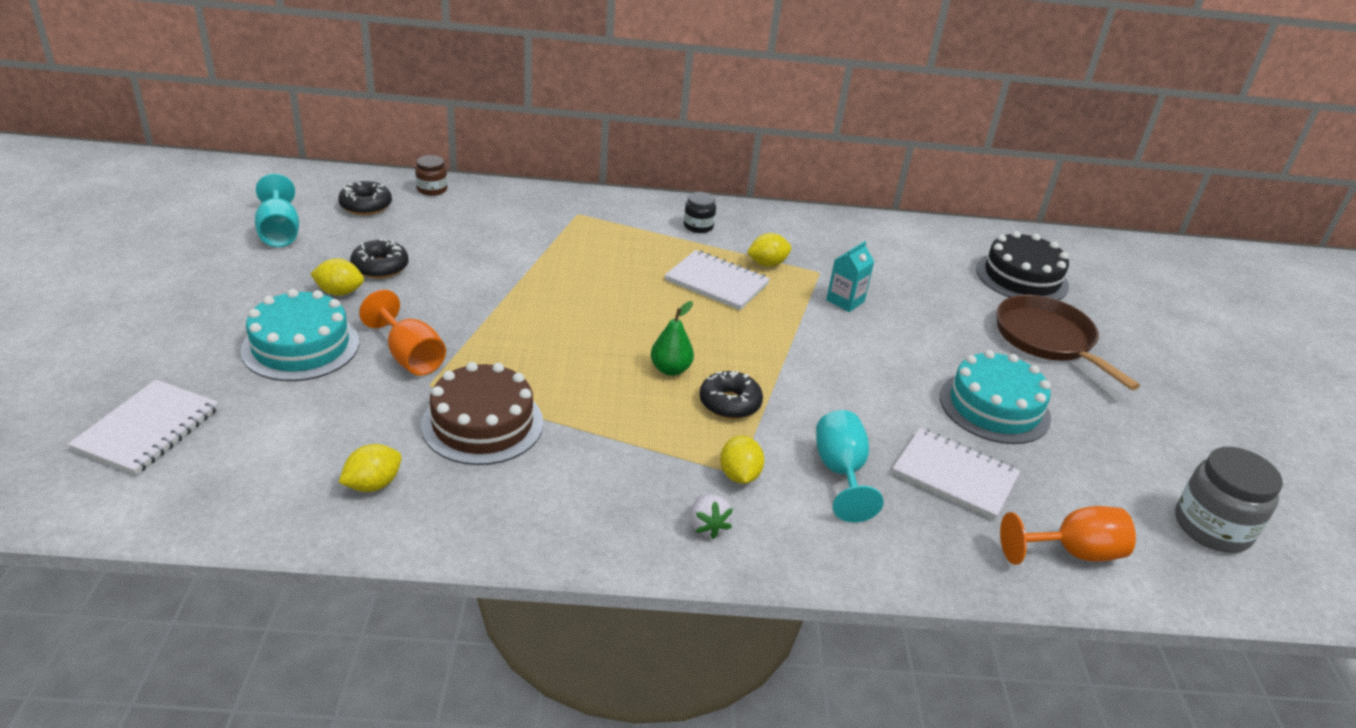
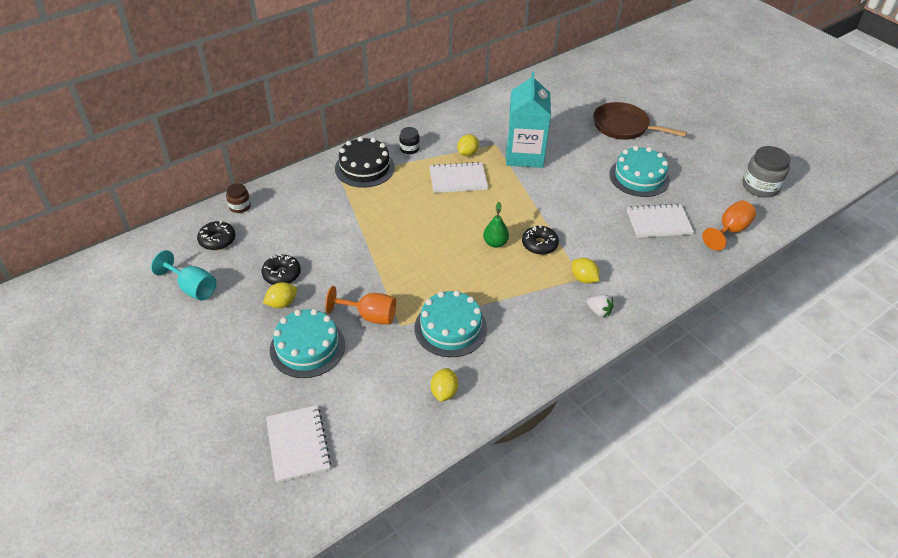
camera: 35 degrees left, 10 degrees up
brown cake [421,362,543,465] -> turquoise cake [415,290,487,357]
turquoise goblet [816,410,884,522] -> none
turquoise carton [826,241,874,312] -> turquoise carton [506,71,551,168], size x2.20
black cake [976,231,1069,300] -> black cake moved to [335,137,395,188]

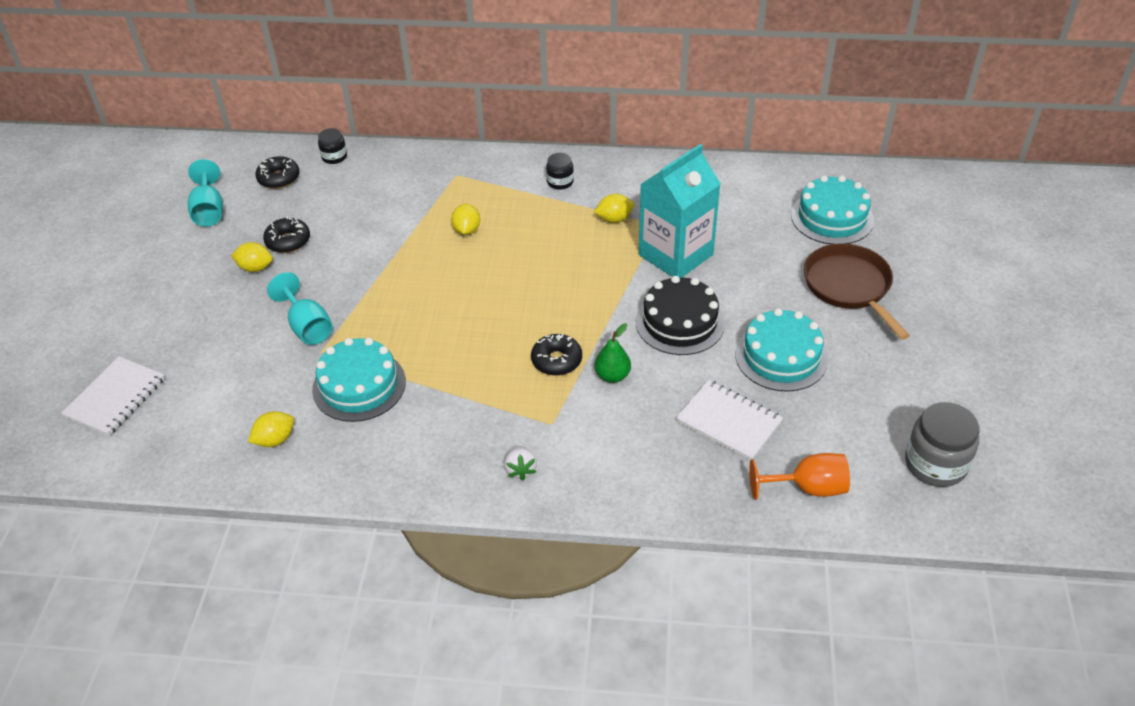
camera: 45 degrees right, 0 degrees up
brown jar [226,184,251,213] -> black jar [318,128,347,164]
turquoise cake [270,309,345,378] -> turquoise cake moved to [791,175,874,244]
orange goblet [325,286,396,325] -> turquoise goblet [267,272,333,345]
black cake [335,137,395,188] -> black cake moved to [636,276,725,355]
white notebook [429,162,488,193] -> none
green pear [483,202,509,248] -> green pear moved to [595,323,631,383]
yellow lemon [572,258,599,284] -> yellow lemon moved to [451,204,480,235]

